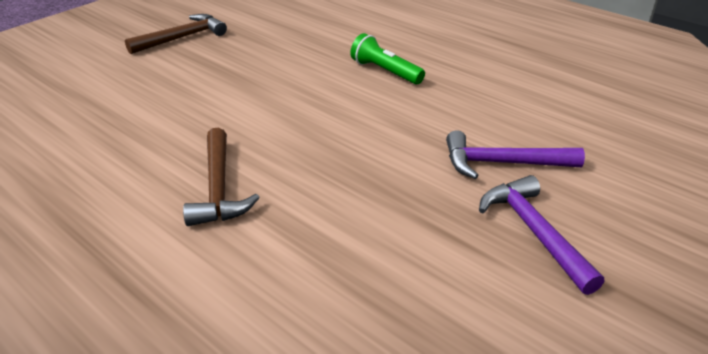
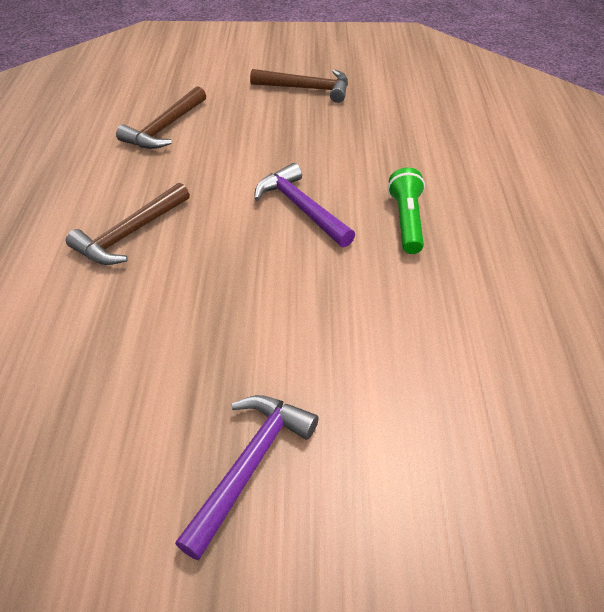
camera: 50 degrees right, 10 degrees up
purple hammer [446,130,585,179] -> purple hammer moved to [254,163,355,248]
none -> brown hammer [116,86,206,149]

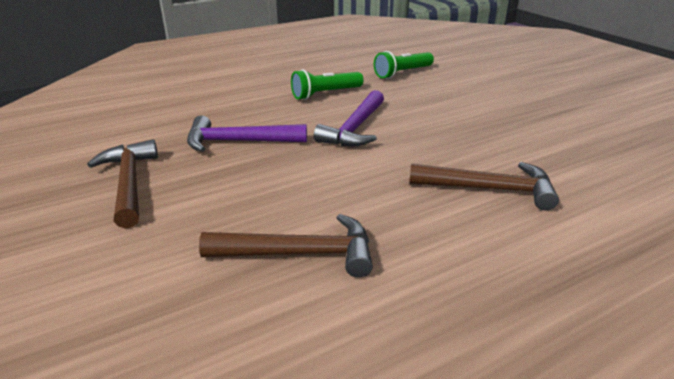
camera: 120 degrees left, 15 degrees down
purple hammer [175,395,319,560] -> purple hammer moved to [187,116,307,152]
none -> green flashlight [374,51,434,79]

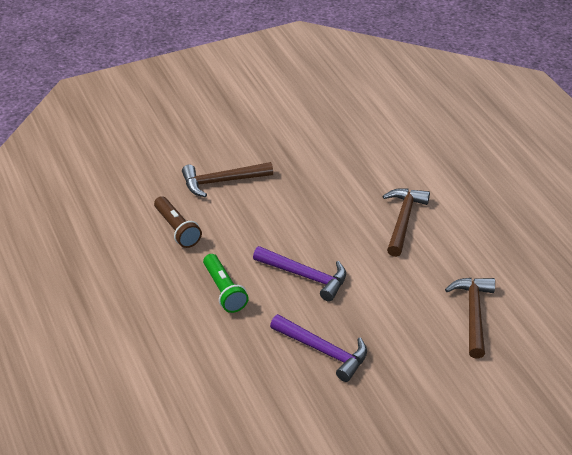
camera: 85 degrees left, 10 degrees up
brown hammer [87,139,158,229] -> brown hammer moved to [182,162,273,197]
purple hammer [187,116,307,152] -> purple hammer turned 60 degrees counterclockwise [270,314,367,382]
green flashlight [374,51,434,79] -> brown flashlight [154,196,202,248]

